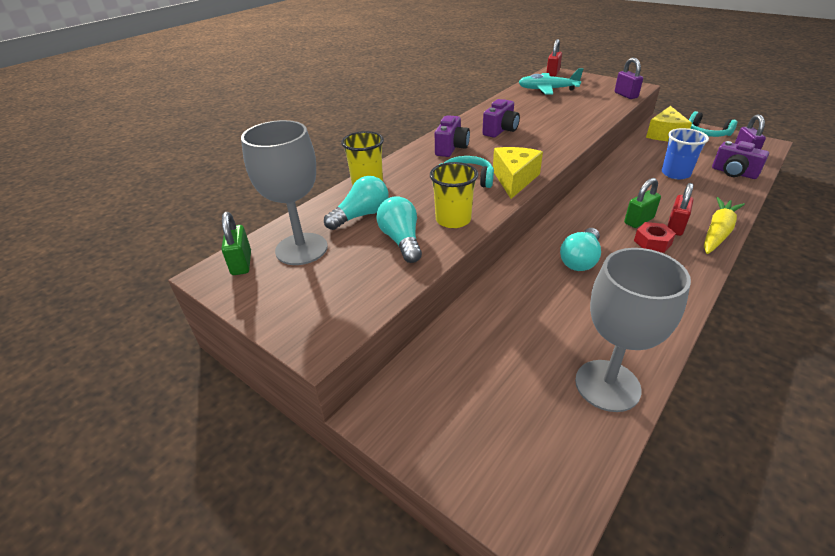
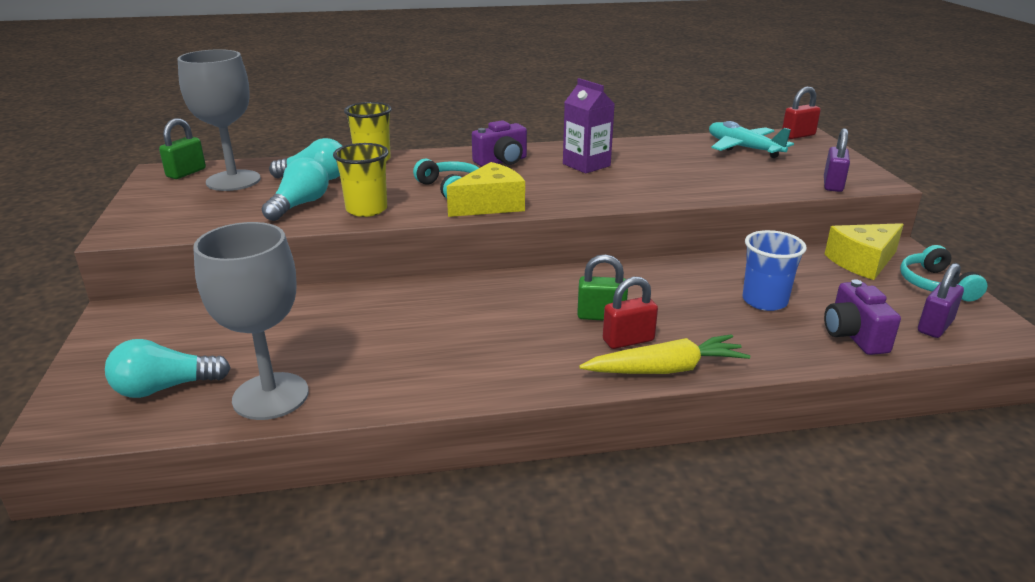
camera: 40 degrees right, 10 degrees down
purple camera [482,99,520,138] -> purple carton [563,78,615,174]
turquoise light bulb [560,228,601,271] -> turquoise light bulb moved to [105,339,230,398]
red nut [634,222,676,253] -> none

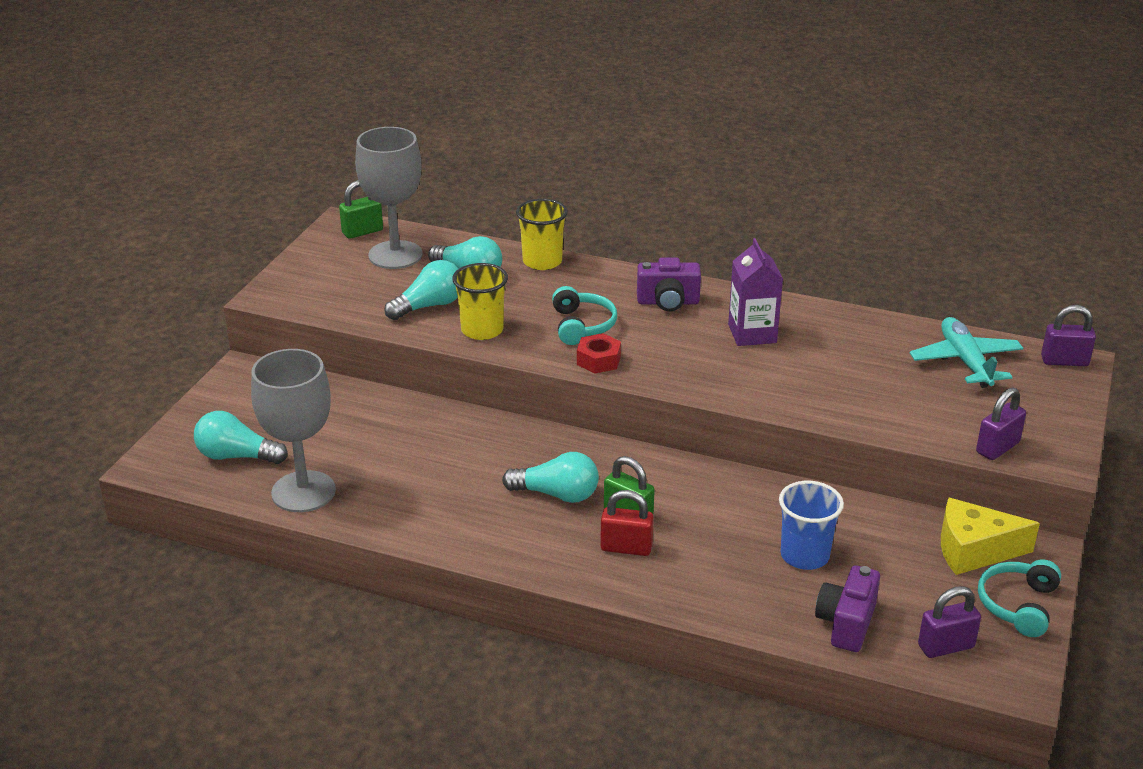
camera: 30 degrees right, 5 degrees up
yellow cheese [447,162,525,217] -> red nut [577,333,621,373]
yellow carrot [579,334,750,374] -> none
red padlock [782,86,821,139] -> purple padlock [1041,305,1096,366]
none -> turquoise light bulb [502,452,599,503]

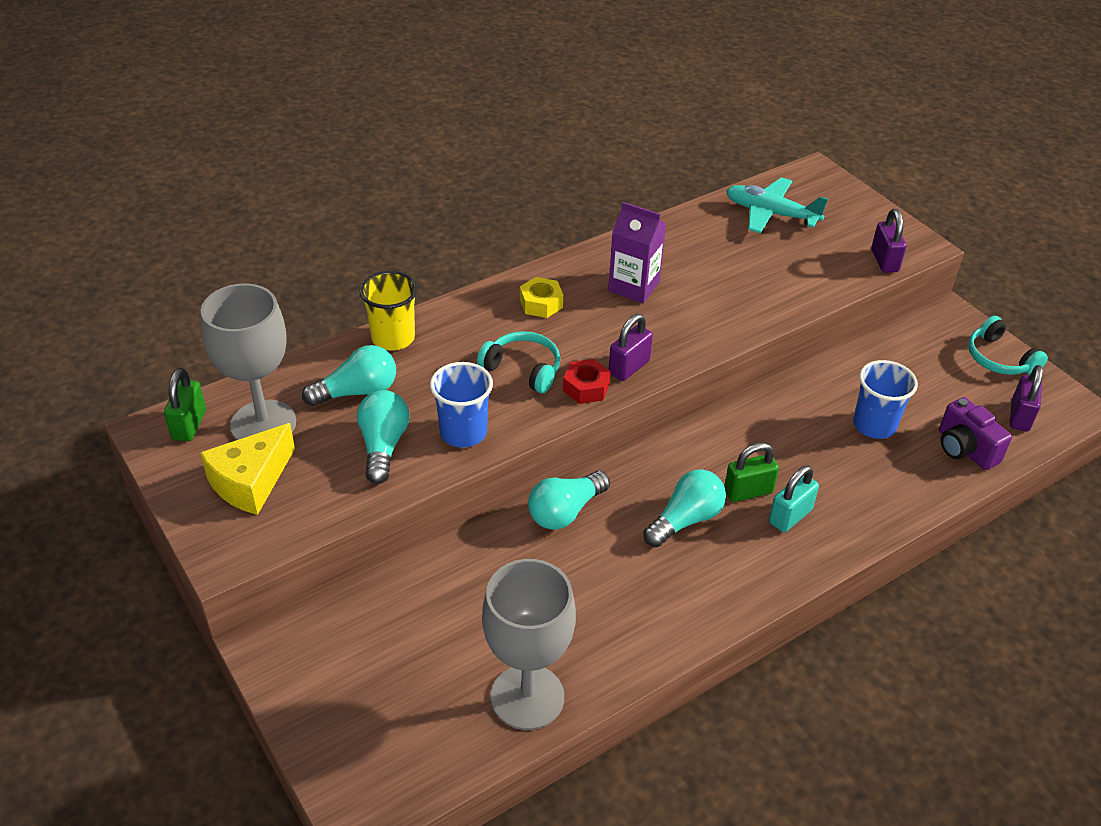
camera: 55 degrees left, 10 degrees up
turquoise light bulb [194,411,288,464] -> turquoise light bulb moved to [528,471,610,530]
yellow cup [452,263,508,340] -> blue cup [430,362,493,448]
red padlock [600,490,654,556] -> turquoise padlock [769,465,819,532]
purple camera [637,257,701,311] -> yellow nut [520,277,563,318]
yellow cheese [941,498,1040,575] -> yellow cheese moved to [200,423,295,515]
purple padlock [1041,305,1096,366] -> purple padlock moved to [609,314,653,381]

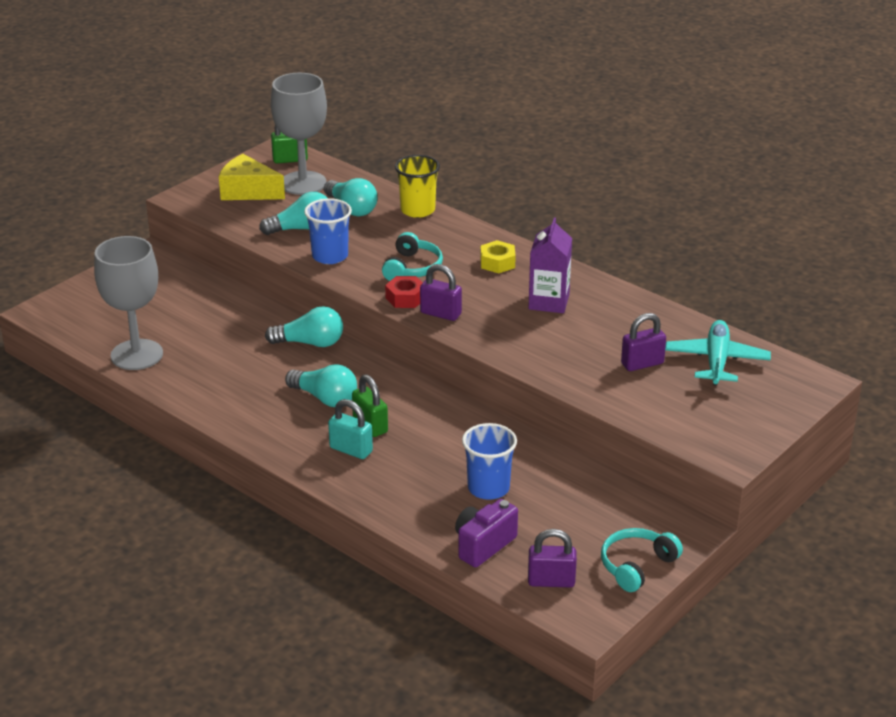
camera: 75 degrees right, 10 degrees down
turquoise light bulb [528,471,610,530] -> turquoise light bulb turned 150 degrees clockwise [265,306,343,347]
purple padlock [871,209,907,273] -> purple padlock moved to [621,313,666,371]

